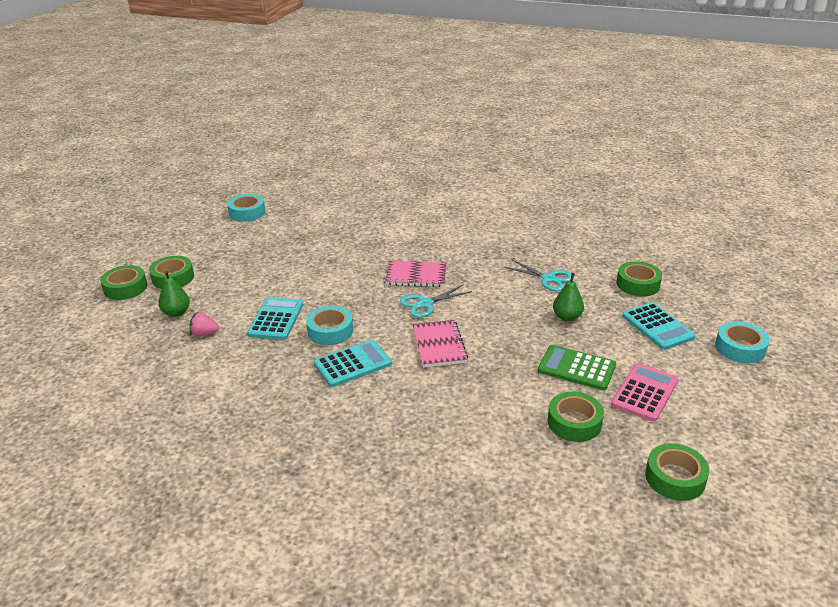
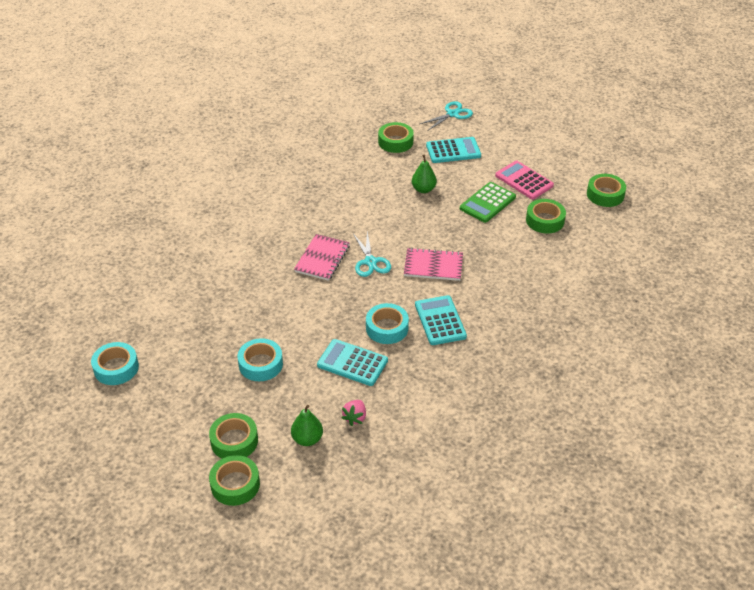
camera: 75 degrees left, 10 degrees up
turquoise scissors [504,260,574,291] -> turquoise scissors moved to [420,101,473,130]
turquoise tape [715,321,770,363] -> turquoise tape moved to [238,338,283,381]

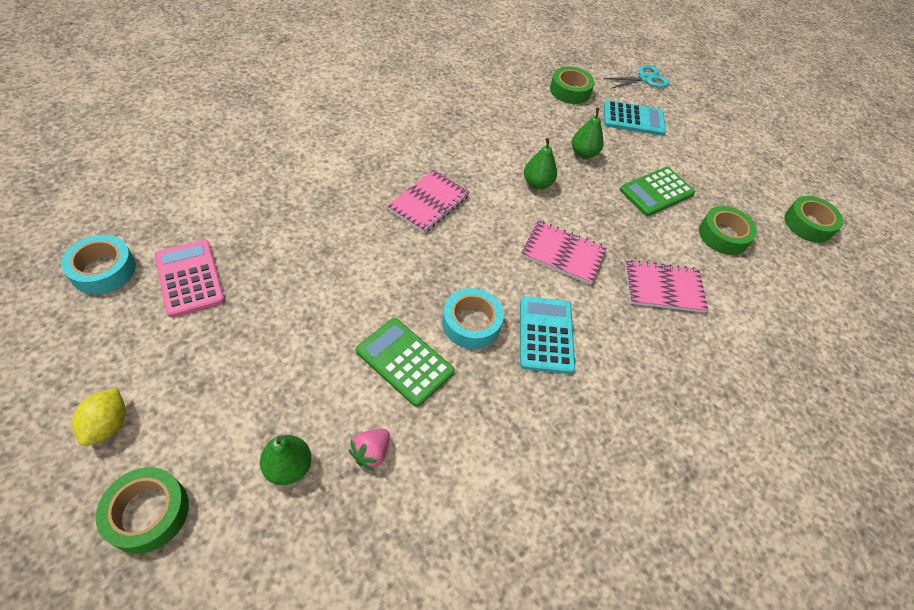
camera: 10 degrees right, 10 degrees up
green tape [209,413,258,458] -> none
turquoise tape [238,338,283,381] -> none
turquoise calculator [317,339,388,386] -> green calculator [356,318,455,407]
turquoise scissors [353,232,391,277] -> none
pink calculator [495,161,554,199] -> pink calculator moved to [155,240,225,318]
none -> yellow lemon [72,388,126,446]
none -> green pear [524,138,557,189]
none -> pink notebook [625,260,708,313]

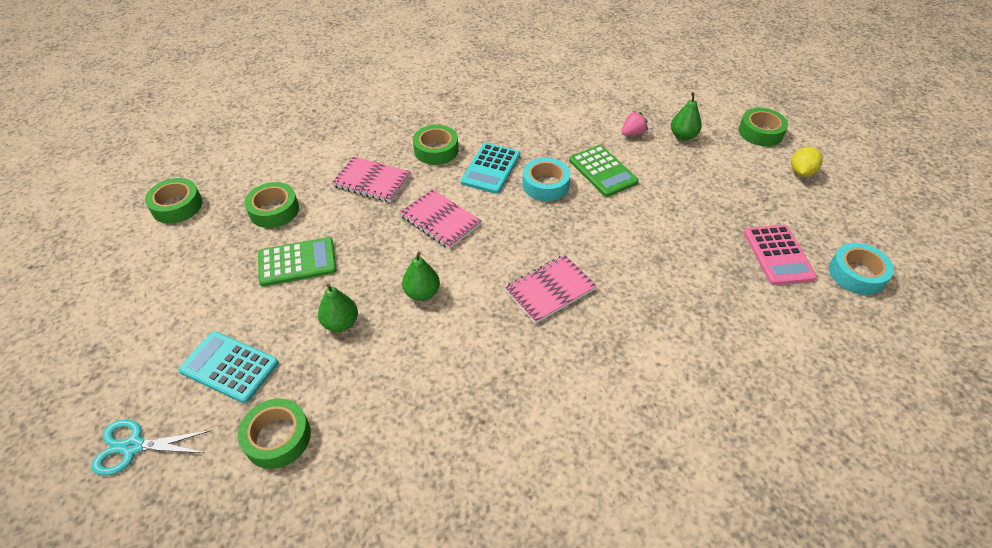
camera: 155 degrees left, 5 degrees down
none -> green tape [413,125,458,165]

